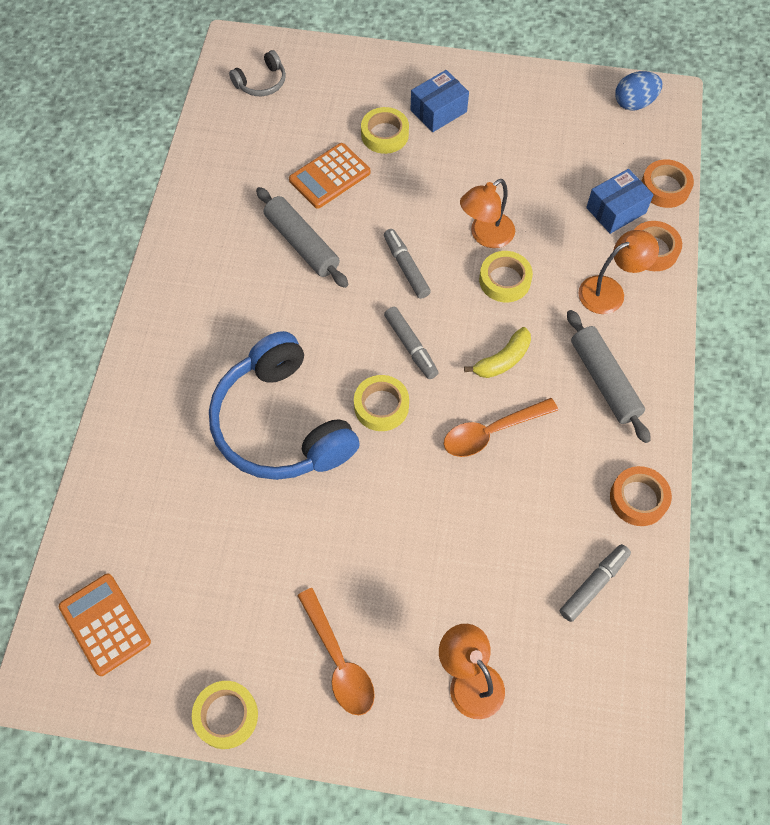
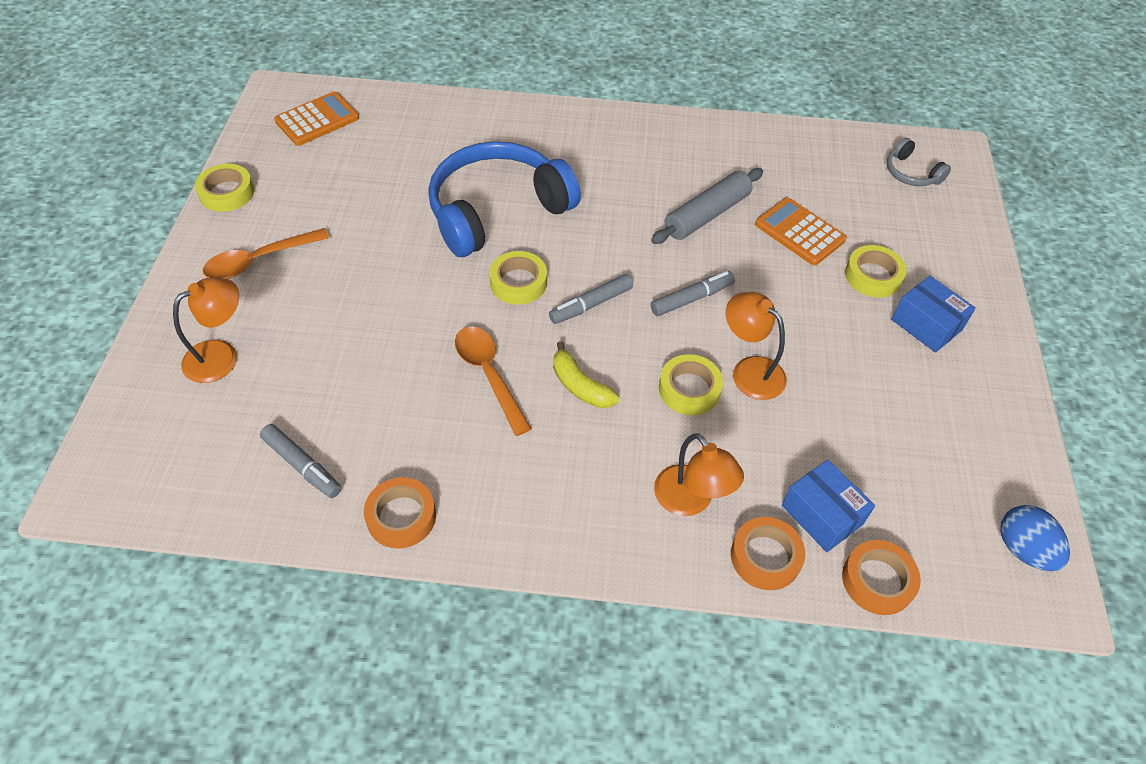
camera: 85 degrees right, 10 degrees down
grey rolling pin [567,310,651,443] -> none

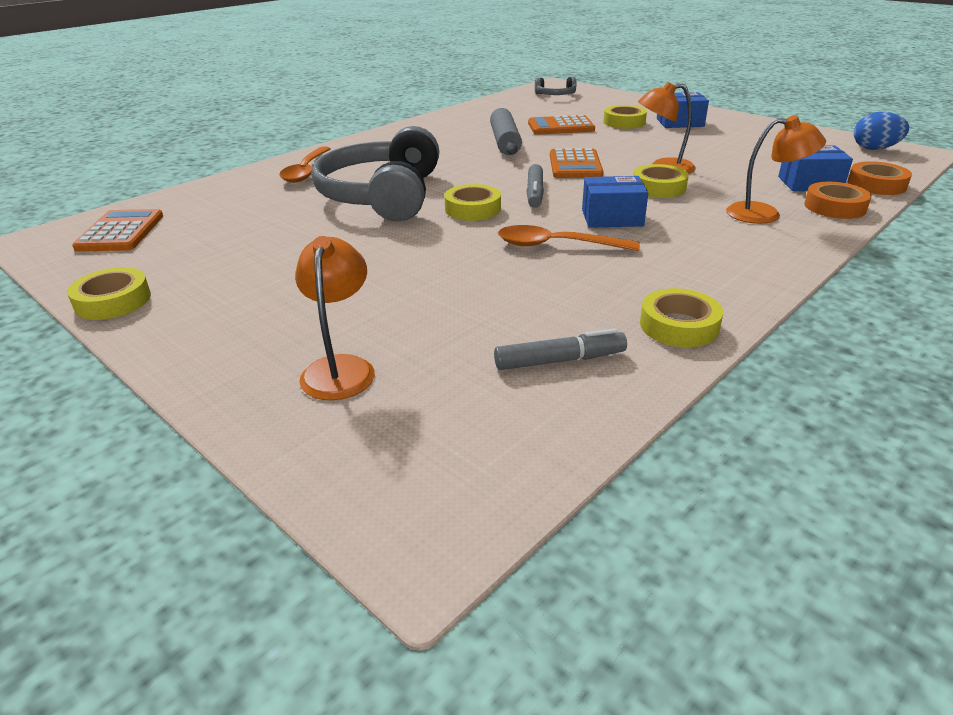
camera: 50 degrees left, 20 degrees down
orange spoon [203,228,329,279] -> orange spoon moved to [279,146,331,183]
orange tape [364,477,436,549] -> yellow tape [640,288,723,347]
blue headphones [428,141,581,257] -> grey headphones [312,126,439,221]
yellow banana [553,341,619,408] -> blue box [582,176,648,228]
grey marker [651,271,735,316] -> orange calculator [550,148,604,178]

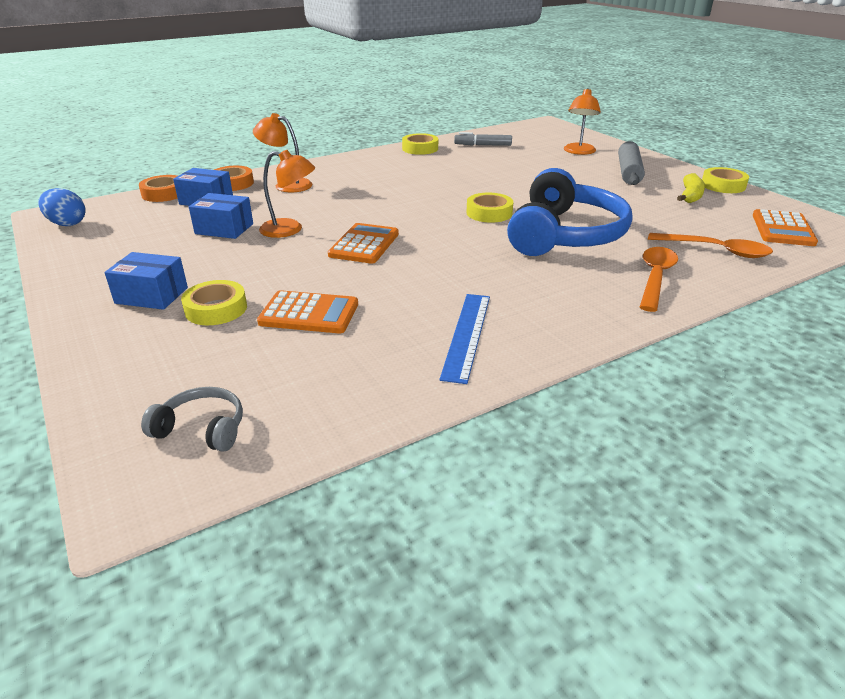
camera: 165 degrees left, 0 degrees up
grey headphones [312,126,439,221] -> blue headphones [507,168,632,256]
grey rolling pin [490,108,522,155] -> grey rolling pin moved to [618,141,645,185]
orange spoon [498,225,640,251] -> orange spoon moved to [648,233,773,258]
grey marker [527,164,544,208] -> none
blue box [582,176,648,228] -> blue box moved to [189,193,253,239]
yellow tape [633,164,689,198] -> none
none -> blue ruler [439,294,490,384]
none -> yellow banana [677,173,705,203]

